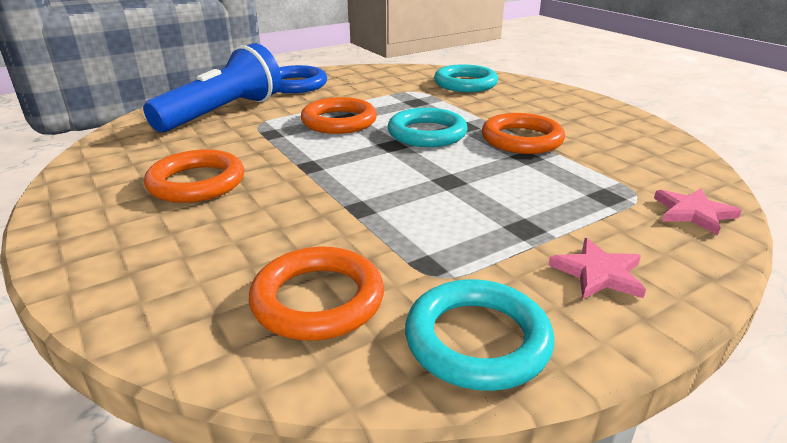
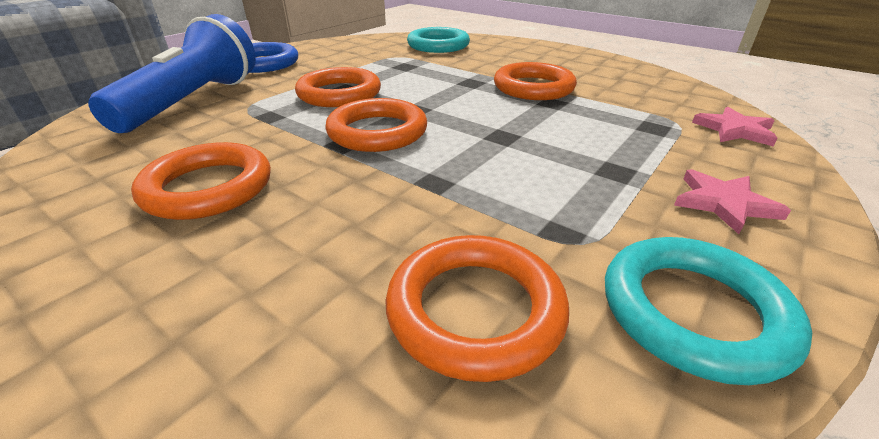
camera: 20 degrees left, 5 degrees up
turquoise ring [388,108,468,147] -> none
none -> orange ring [325,98,427,152]

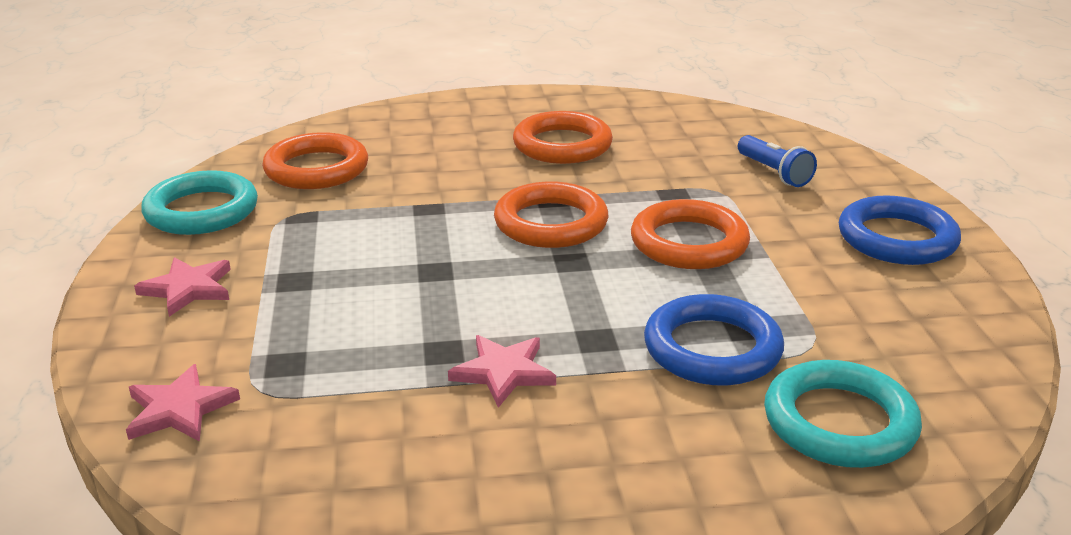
camera: 135 degrees right, 5 degrees down
blue flashlight [88,14,256,133] -> blue flashlight [738,135,817,187], size x0.47
orange ring [494,62,577,100] -> pink star [448,335,556,408]
none -> blue ring [644,294,784,386]

